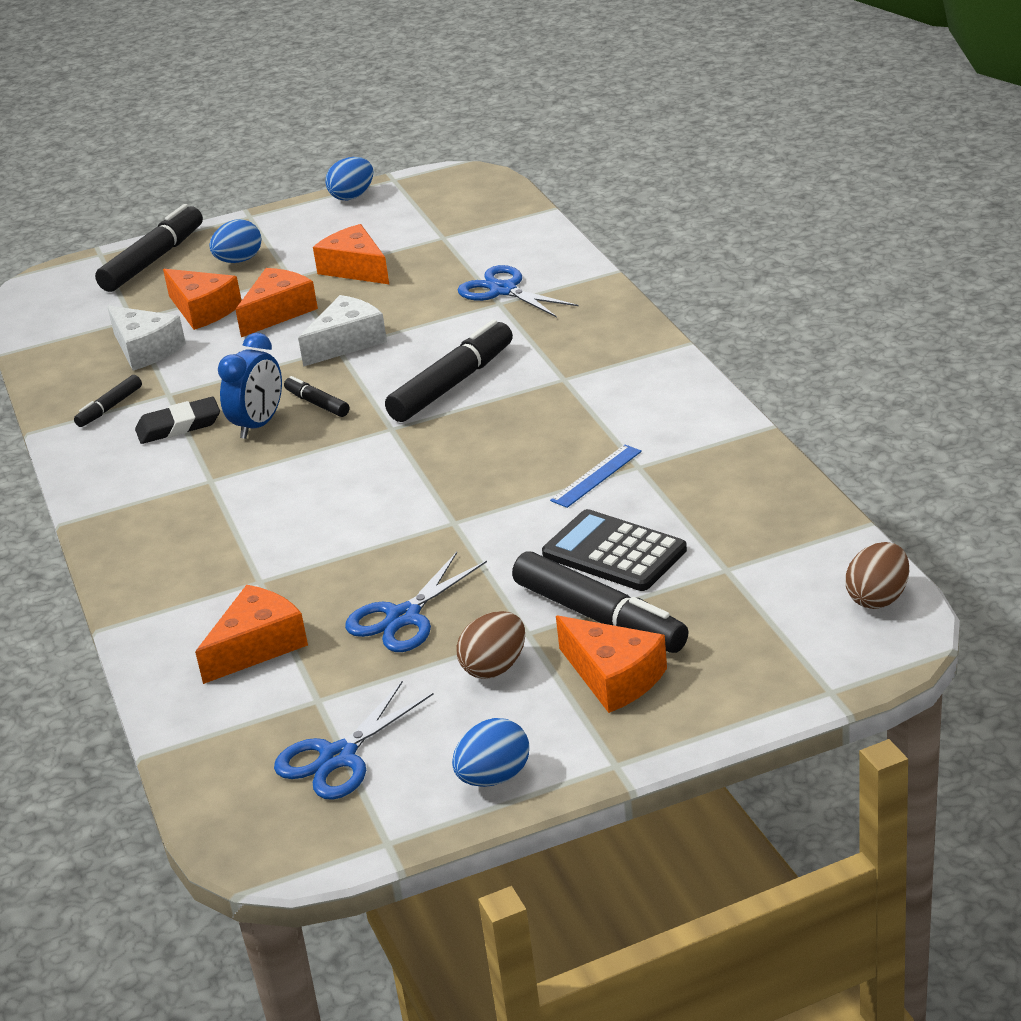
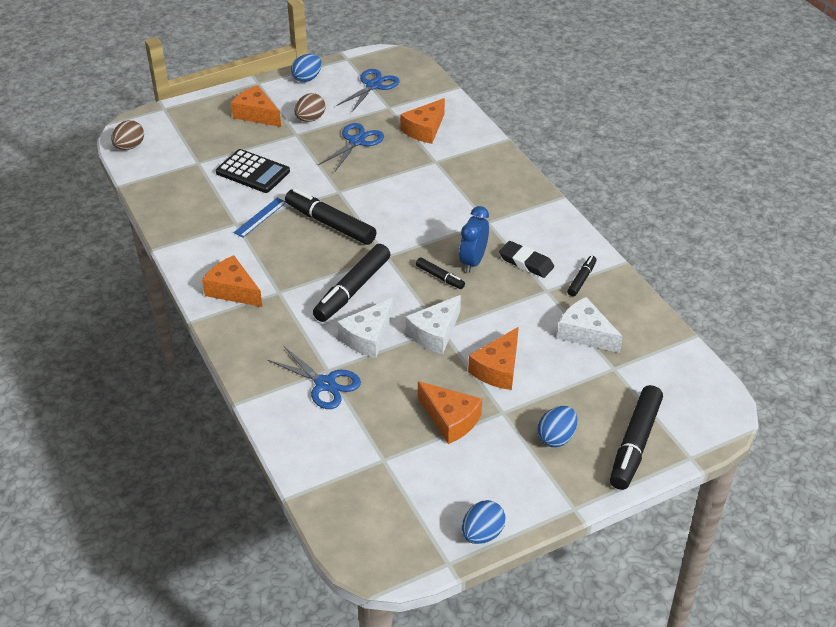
camera: 170 degrees right, 10 degrees up
black eraser [135,397,220,444] -> black eraser turned 60 degrees clockwise [499,241,554,278]
orange cheese [163,269,242,330] -> orange cheese moved to [202,255,263,307]
black marker [512,551,689,653] -> black marker moved to [285,189,376,245]
none -> white cheese [338,298,393,358]

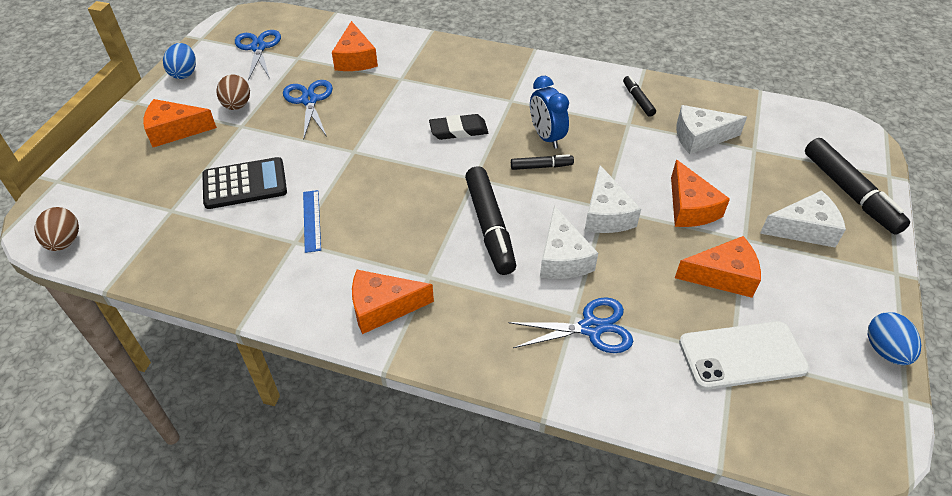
camera: 45 degrees left, 5 degrees up
black marker [285,189,376,245] -> none
black eraser [499,241,554,278] -> black eraser moved to [429,114,488,140]
blue egg [537,406,577,447] -> white cheese [760,190,846,248]
none -> white phone [679,321,809,390]

